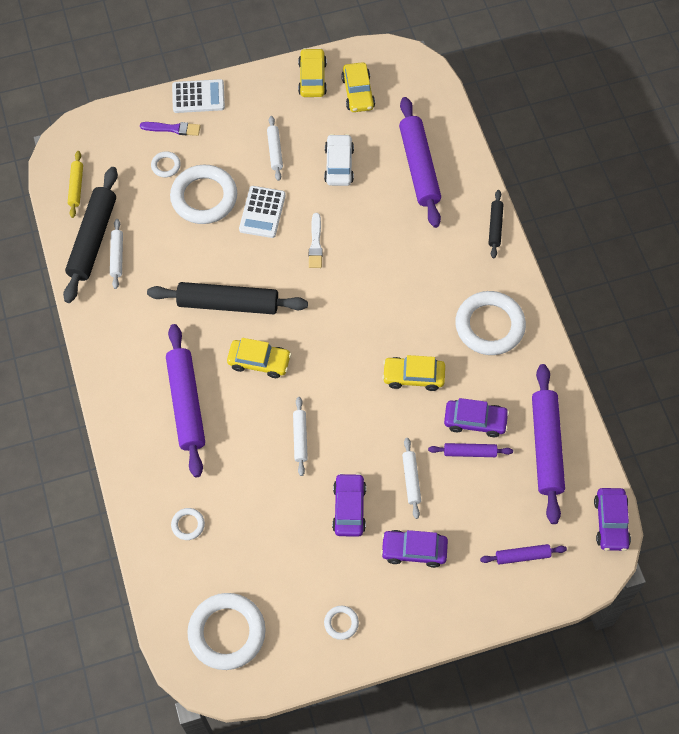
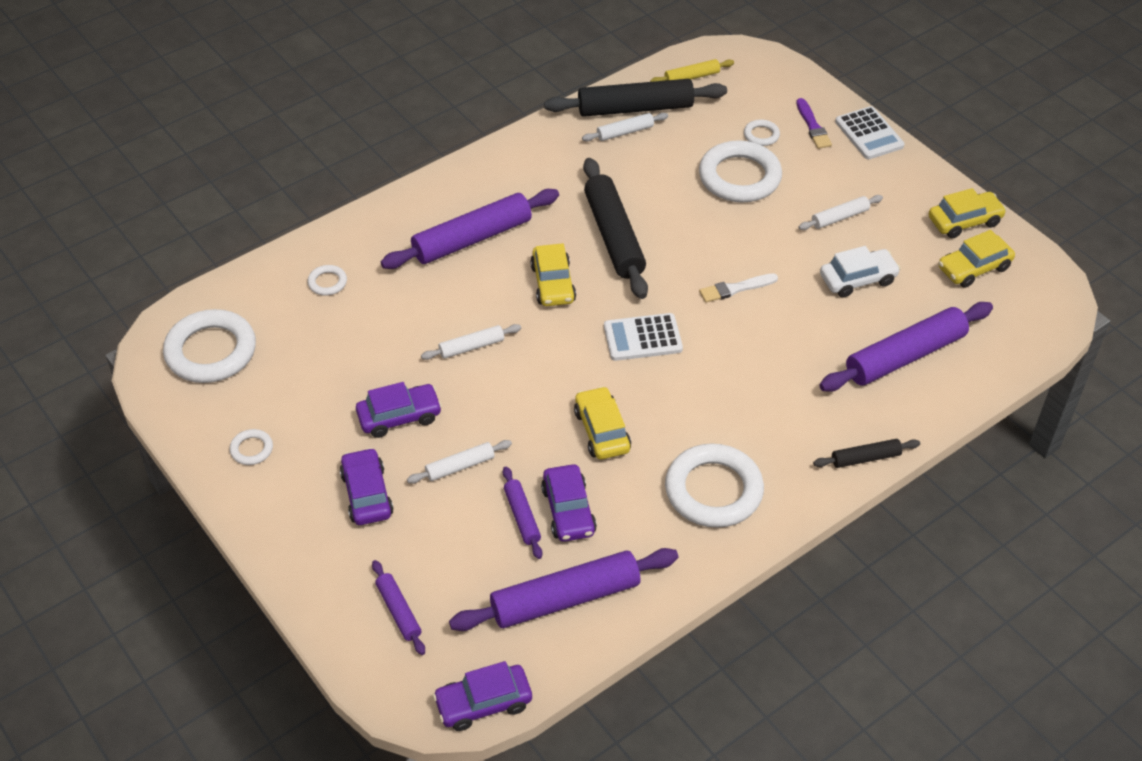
camera: 70 degrees right, 15 degrees down
white calculator [239,186,286,238] -> white calculator moved to [604,313,683,361]

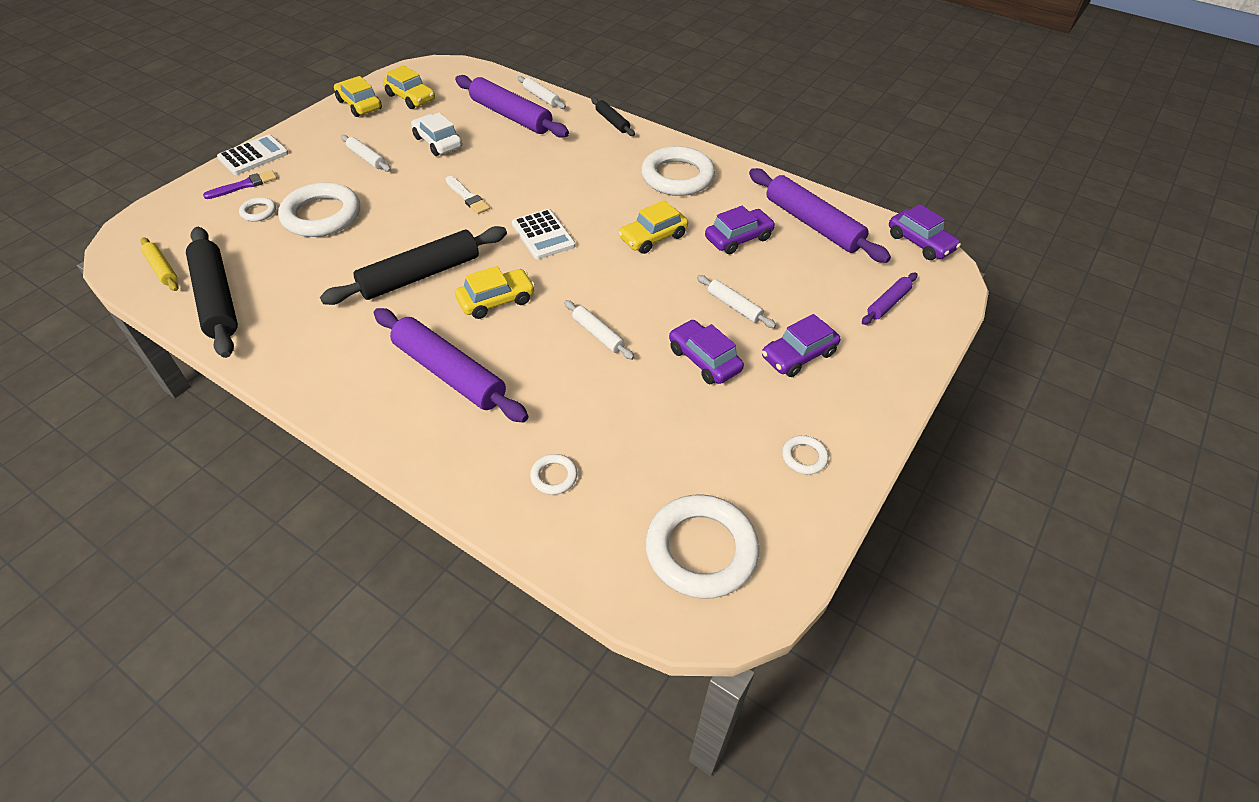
camera: 110 degrees left, 0 degrees up
purple rolling pin [503,467,542,559] -> none
white rolling pin [582,113,668,141] -> white rolling pin moved to [518,76,566,109]

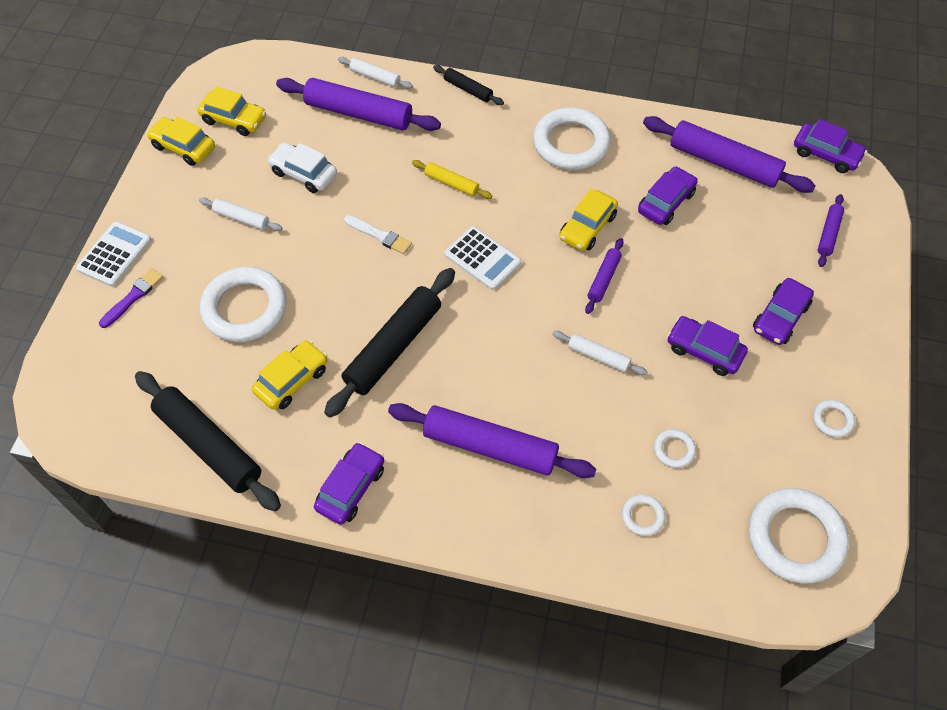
camera: 20 degrees left, 10 degrees up
yellow rolling pin [140,238,179,291] -> yellow rolling pin moved to [412,160,492,199]
white ring [239,197,276,222] -> white ring moved to [654,429,696,468]
yellow car [455,266,535,319] -> yellow car moved to [252,340,328,410]
white rolling pin [697,275,776,328] -> none
none -> purple car [314,442,384,525]
none -> purple rolling pin [585,238,624,314]

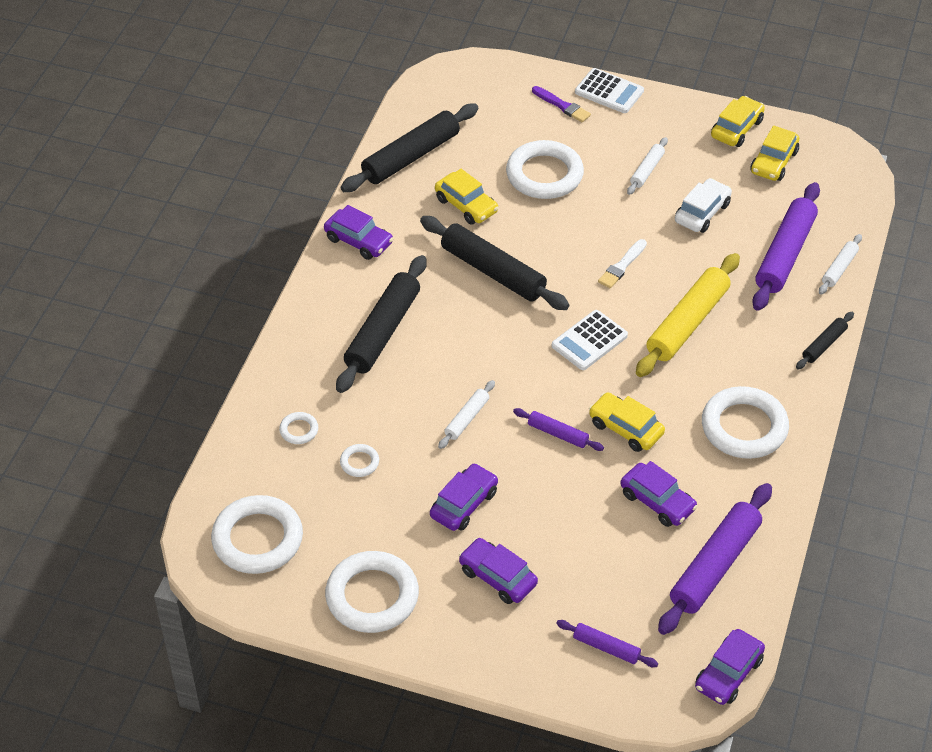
camera: 95 degrees right, 10 degrees down
purple rolling pin [388,403,596,478] -> black rolling pin [336,255,427,393]
yellow rolling pin [412,160,492,199] -> yellow rolling pin [636,253,740,377], size x2.00
white ring [813,400,855,438] -> white ring [325,551,419,633], size x2.23

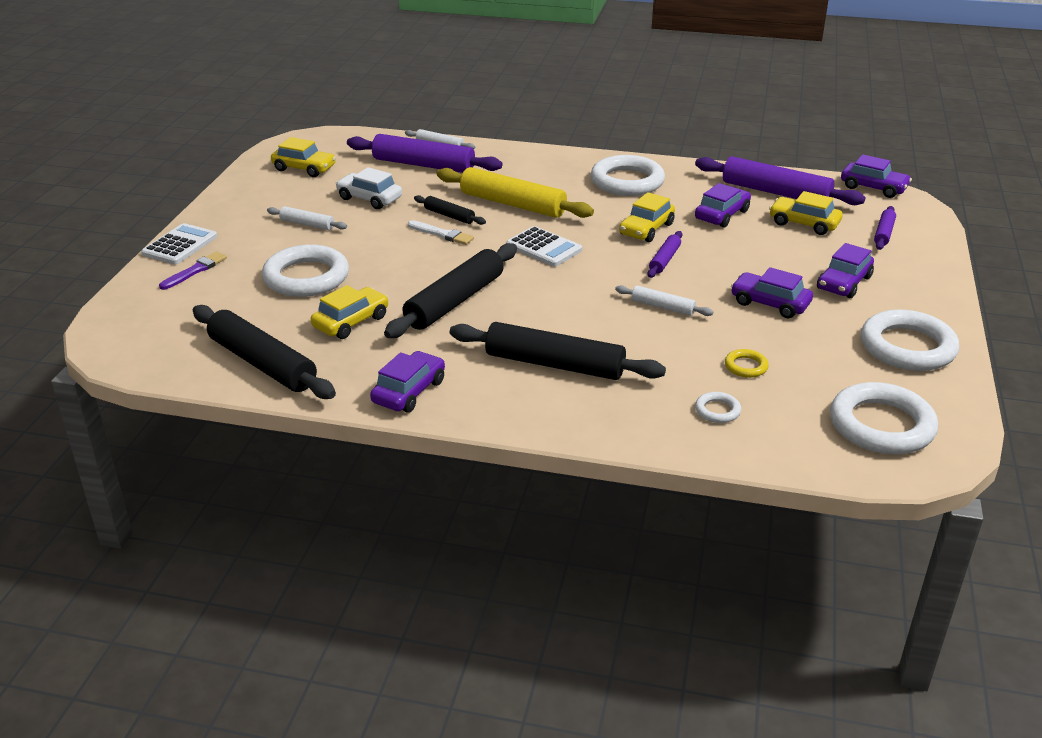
camera: 95 degrees left, 15 degrees down
white ring [340,444,379,477] -> yellow ring [725,349,769,378]
yellow car [711,96,765,147] -> yellow car moved to [769,191,843,235]
black rolling pin [796,312,854,369] -> black rolling pin moved to [414,195,486,225]

